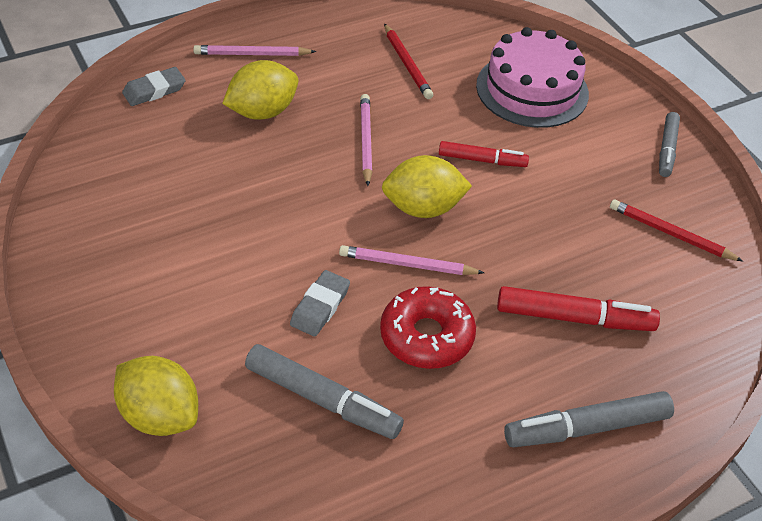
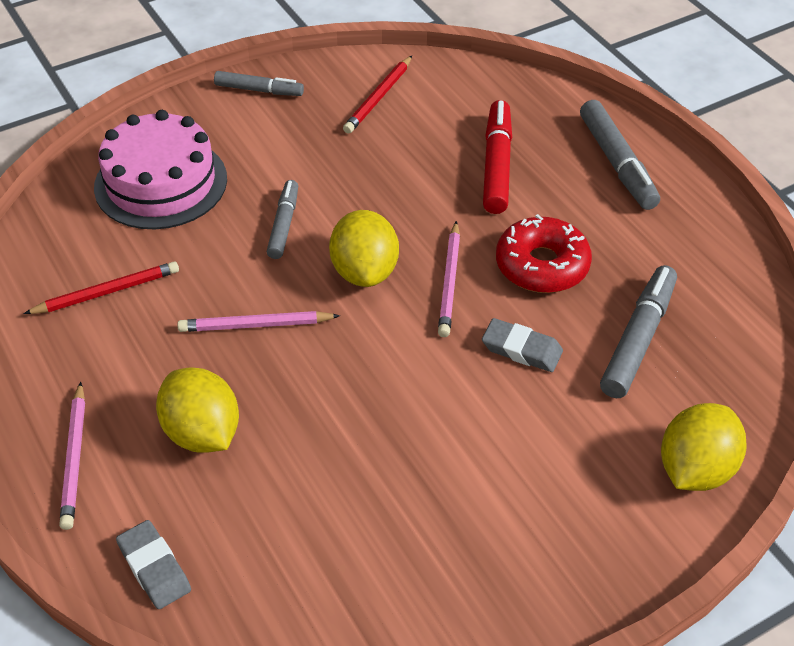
camera: 90 degrees left, 0 degrees up
red marker [439,141,529,167] -> grey marker [267,180,298,259]

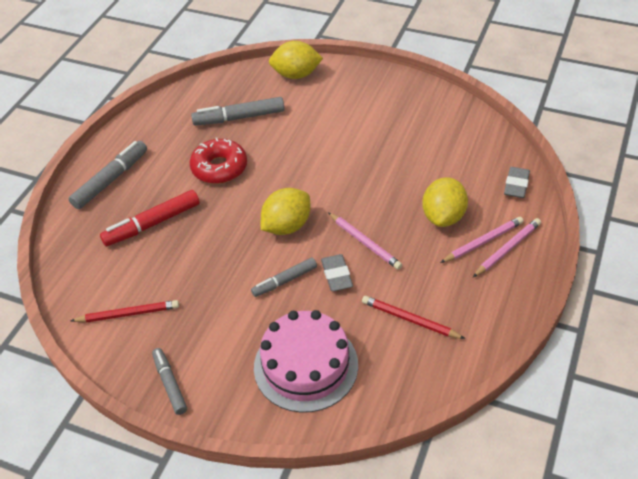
camera: 125 degrees left, 0 degrees up
pink pencil [438,221,460,337] -> pink pencil moved to [440,217,523,263]
grey eraser [482,318,563,372] -> grey eraser moved to [321,254,353,291]

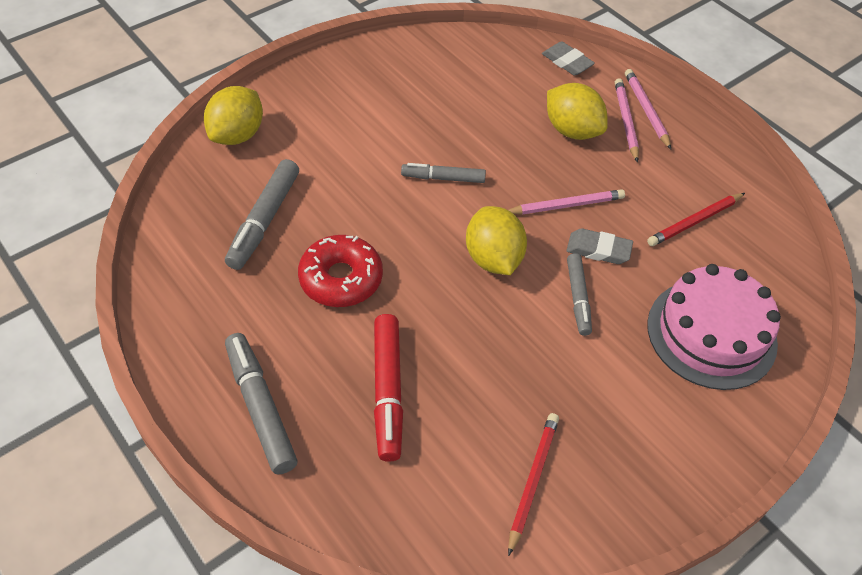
camera: 65 degrees left, 5 degrees up
grey marker [152,348,187,415] -> grey marker moved to [401,163,486,183]

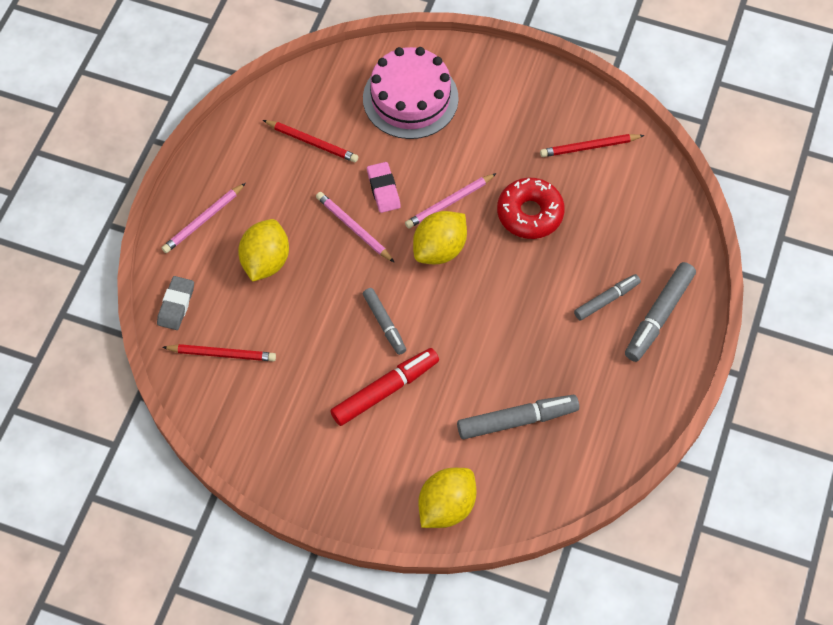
camera: 120 degrees left, 10 degrees up
yellow lemon [204,86,263,145] -> yellow lemon turned 45 degrees counterclockwise [418,468,476,528]
red donut [298,235,383,307] -> red donut moved to [497,178,565,239]
red marker [374,314,403,462] -> red marker moved to [330,348,439,426]
grey eraser [566,228,633,264] -> pink eraser [367,162,401,213]
grey marker [567,253,592,336] -> grey marker moved to [574,274,641,320]
pink pencil [615,78,639,163] -> pink pencil moved to [405,173,497,229]
none -> red pencil [162,344,276,361]

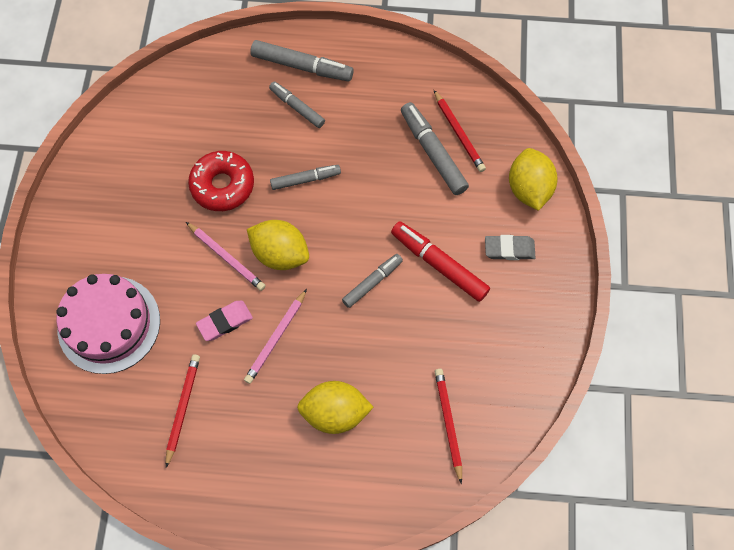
camera: 105 degrees left, 5 degrees up
grey eraser [157,276,194,330] -> grey eraser moved to [485,235,536,260]
pink pencil [162,183,246,253] -> none
yellow lemon [418,468,476,528] -> yellow lemon turned 60 degrees clockwise [509,148,558,211]
red pencil [540,134,645,157] -> red pencil moved to [434,90,486,172]
none -> grey marker [270,165,341,190]

